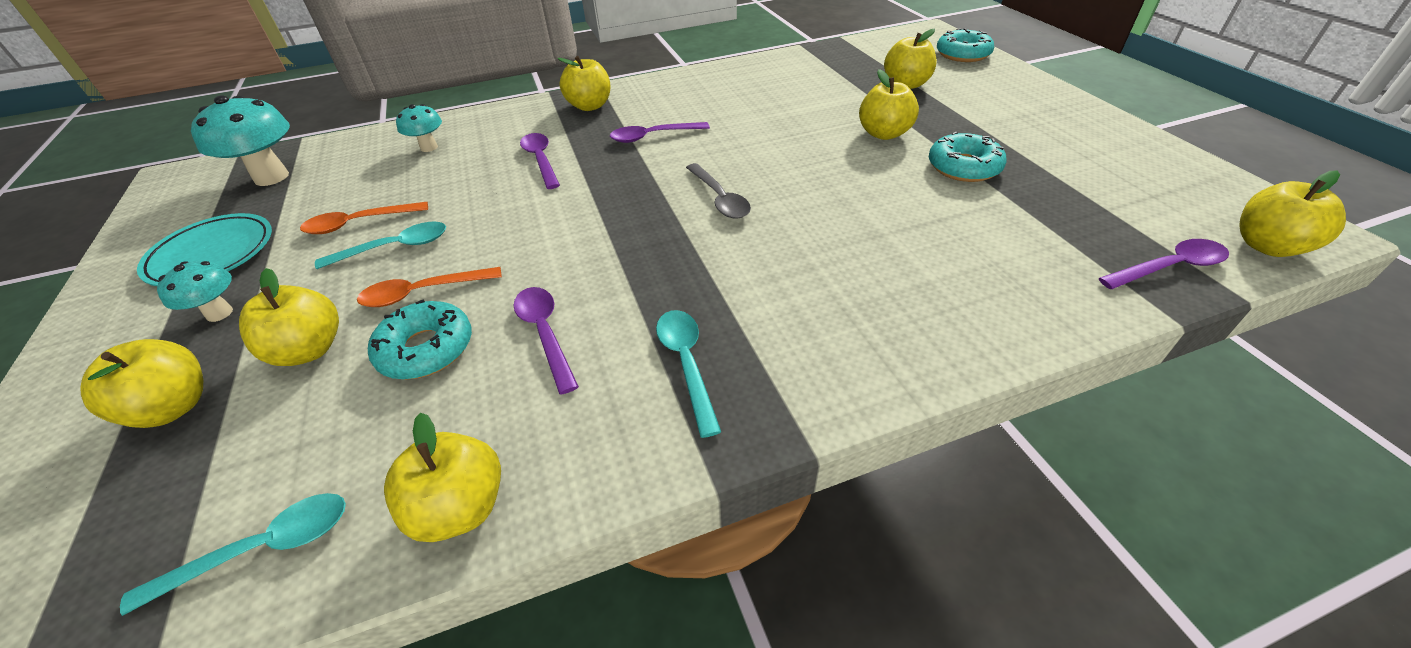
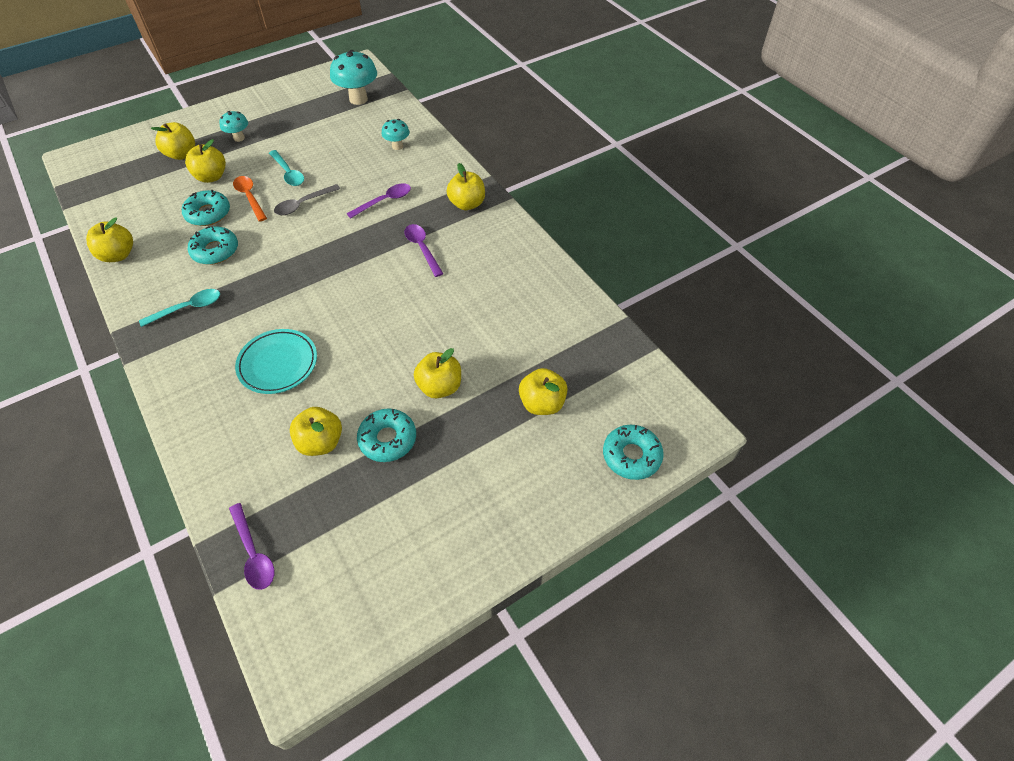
camera: 75 degrees right, 10 degrees up
turquoise spoon [120,493,346,616] -> none
turquoise plate [137,213,272,286] -> turquoise plate moved to [235,329,317,394]
orange spoon [300,202,428,234] -> none
purple spoon [513,287,579,395] -> turquoise donut [188,226,238,265]
grey spoon [686,163,751,219] -> grey spoon moved to [274,184,340,215]
yellow apple [1240,171,1346,257] -> yellow apple moved to [290,407,342,456]

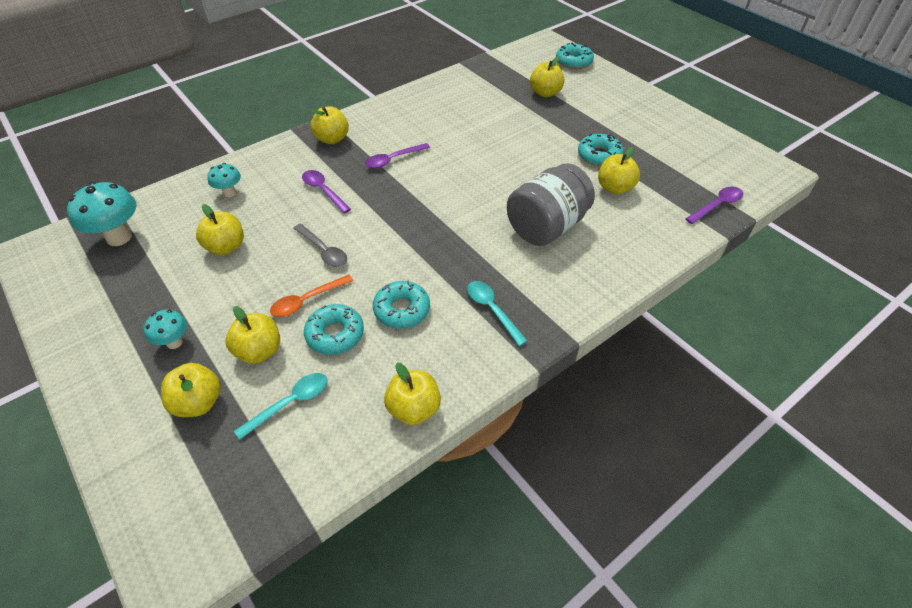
camera: 95 degrees left, 5 degrees down
turquoise plate [235,329,317,394] -> grey jar [507,163,595,246]
turquoise spoon [269,150,304,186] -> turquoise spoon moved to [234,373,328,440]
yellow apple [414,348,461,398] -> yellow apple moved to [196,204,244,255]

